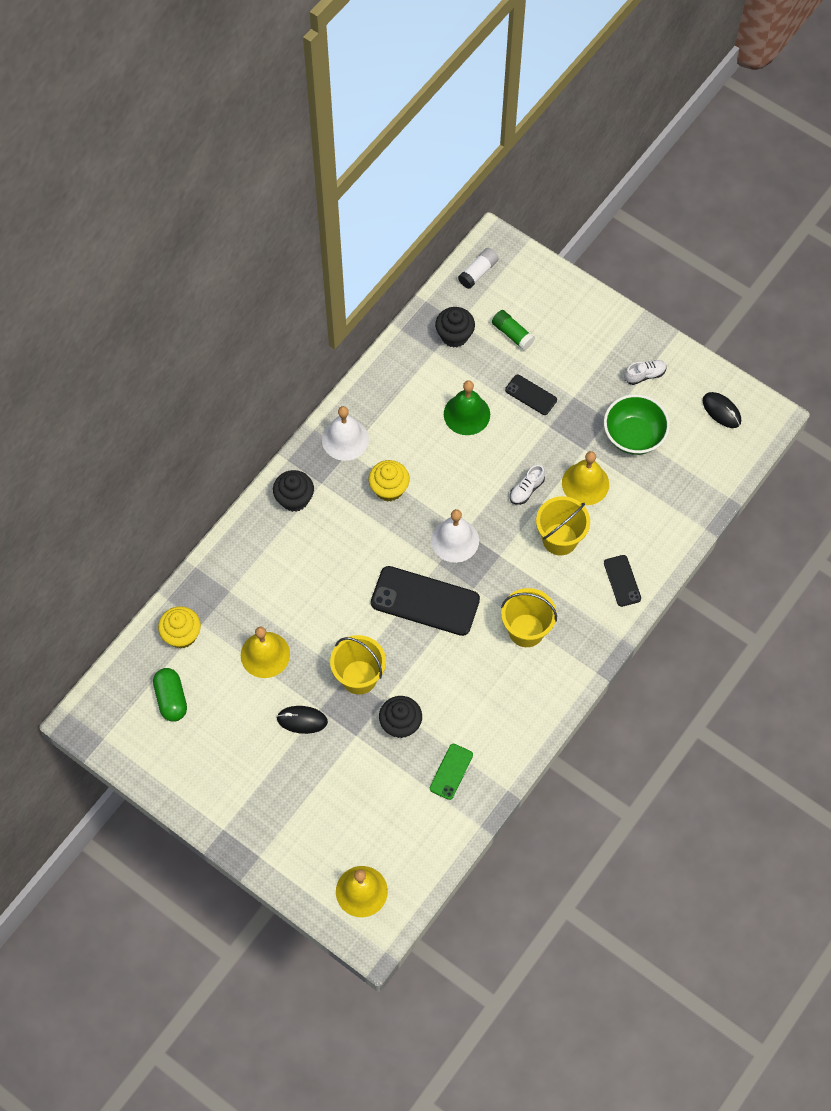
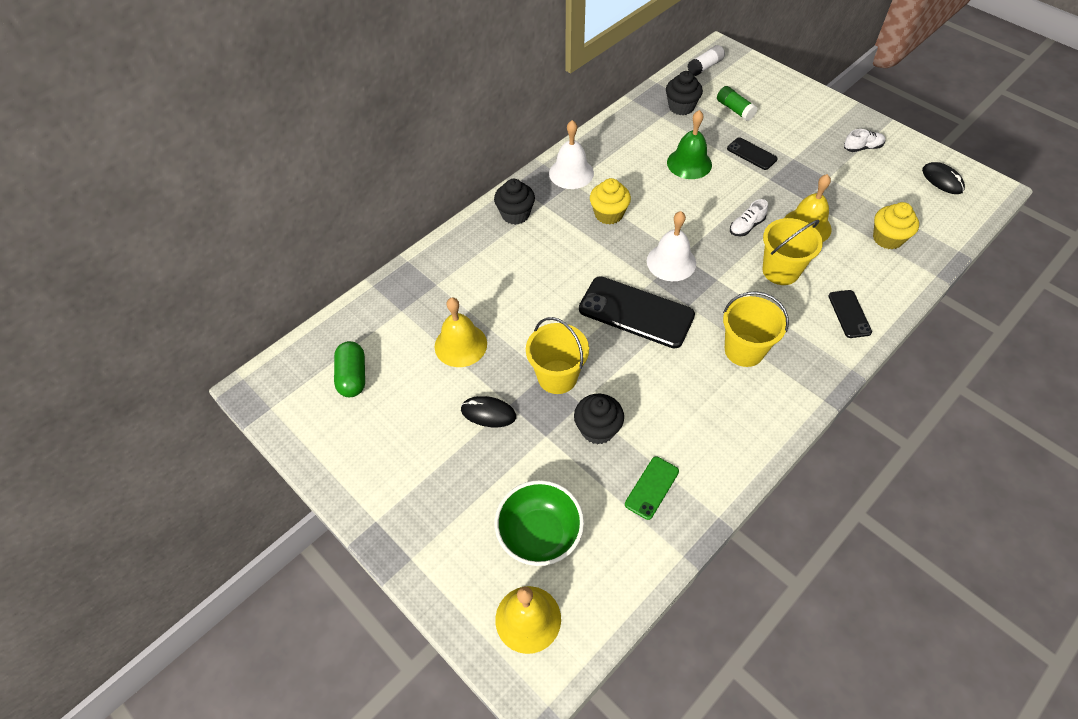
camera: 10 degrees right, 10 degrees down
yellow cupcake [158,606,201,649] -> yellow cupcake moved to [873,202,919,250]
green bowl [604,394,670,455] -> green bowl moved to [495,480,584,566]

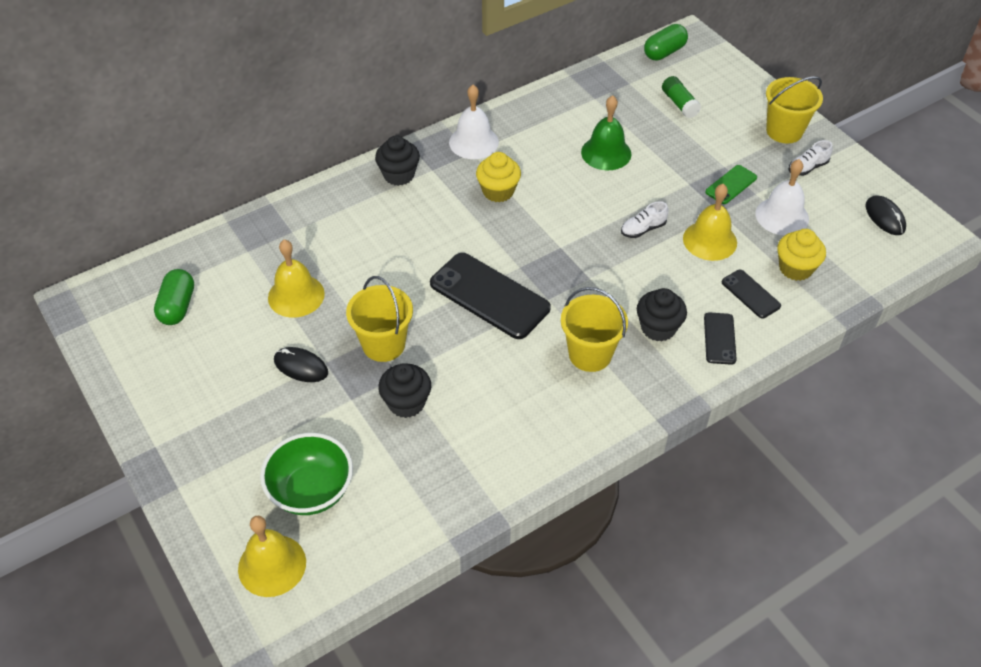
camera: 10 degrees right, 5 degrees down
green phone [625,457,679,520] -> green phone moved to [705,165,757,204]
white bell [647,211,696,281] -> white bell moved to [755,159,809,236]
black cupcake [666,71,703,115] -> black cupcake moved to [637,288,687,342]
white glue stick [688,45,725,76] -> green capsule [644,24,688,61]
black phone [727,137,778,170] -> black phone moved to [722,270,781,318]
yellow bucket [762,218,823,285] -> yellow bucket moved to [766,76,823,143]
white shoe [844,129,885,152] -> white shoe turned 150 degrees clockwise [788,140,833,176]

